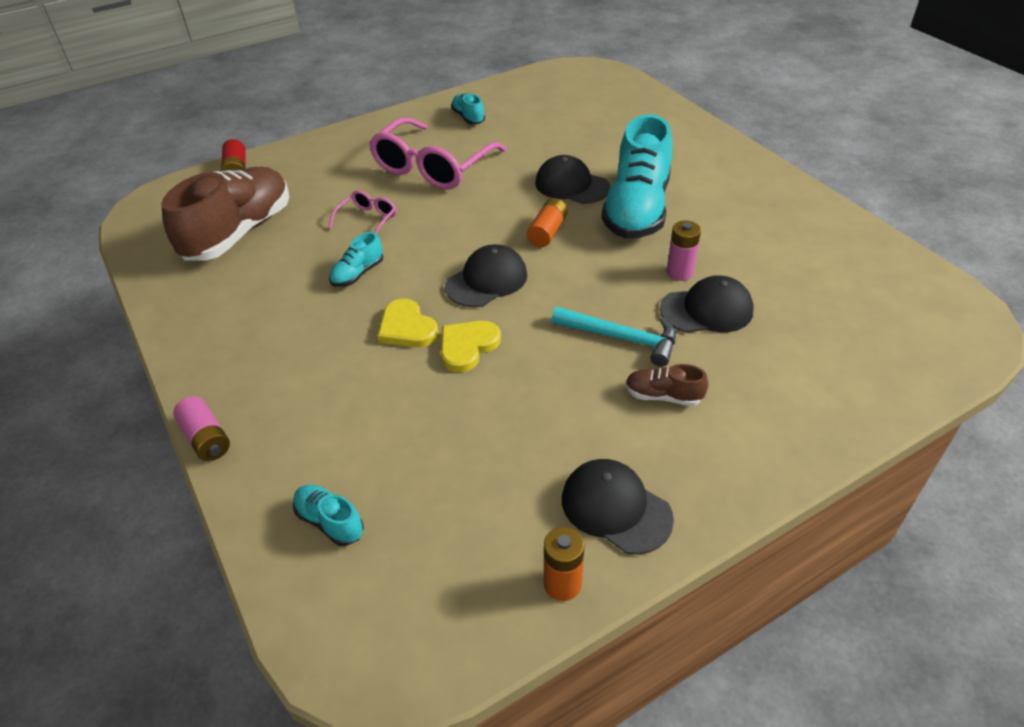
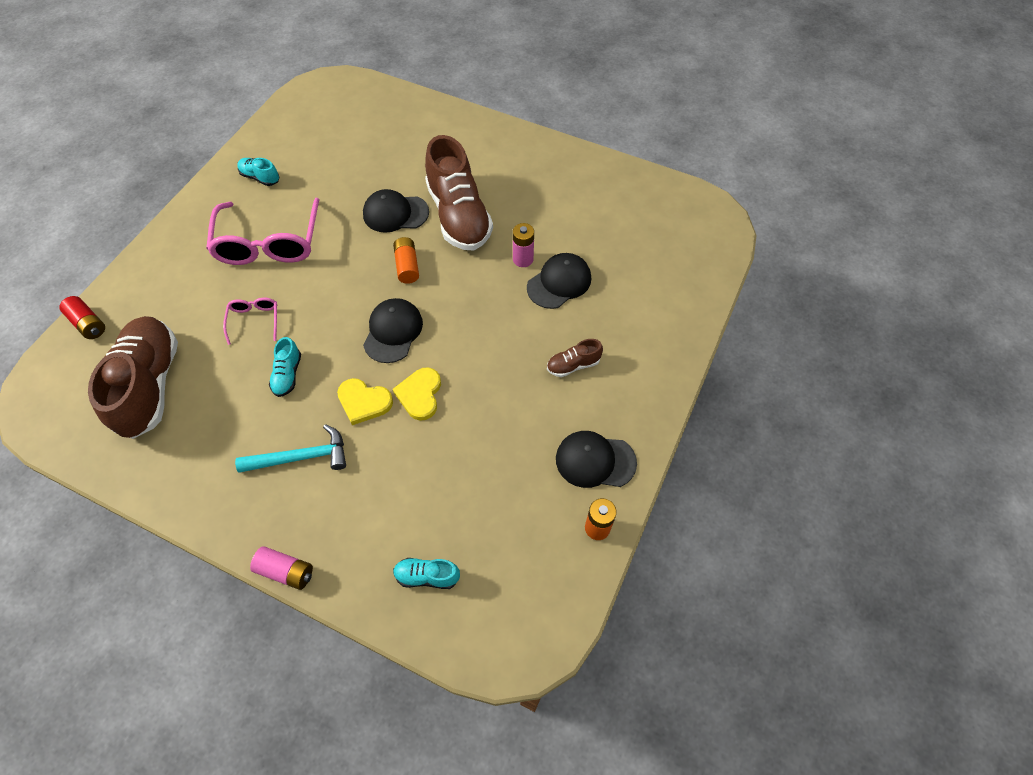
camera: 35 degrees left, 15 degrees up
turquoise hammer [551,307,676,367] -> turquoise hammer moved to [235,424,346,473]
turquoise shoe [601,114,672,239] -> brown shoe [425,135,493,251]

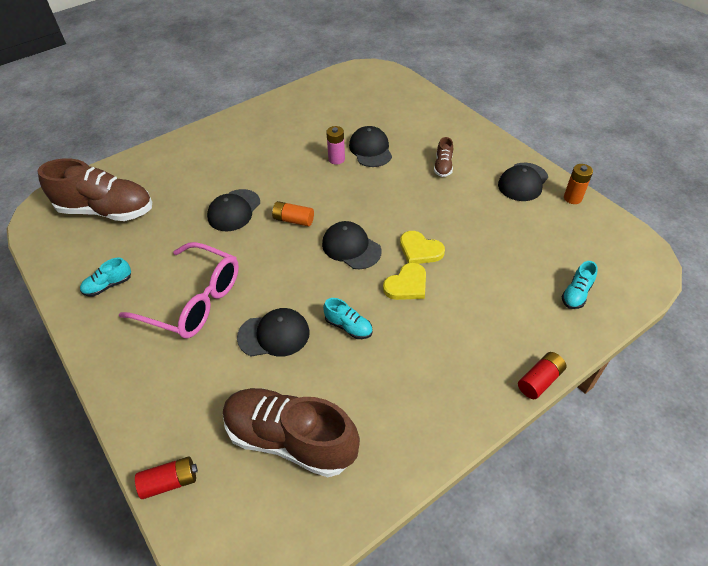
camera: 60 degrees left, 10 degrees down
pink glasses [223,298,277,345] -> black cap [237,308,310,357]
turquoise hammer [235,424,346,473] -> none
pink battery [250,546,313,590] -> red battery [518,352,567,399]
brown shoe [425,135,493,251] -> brown shoe moved to [38,159,152,221]

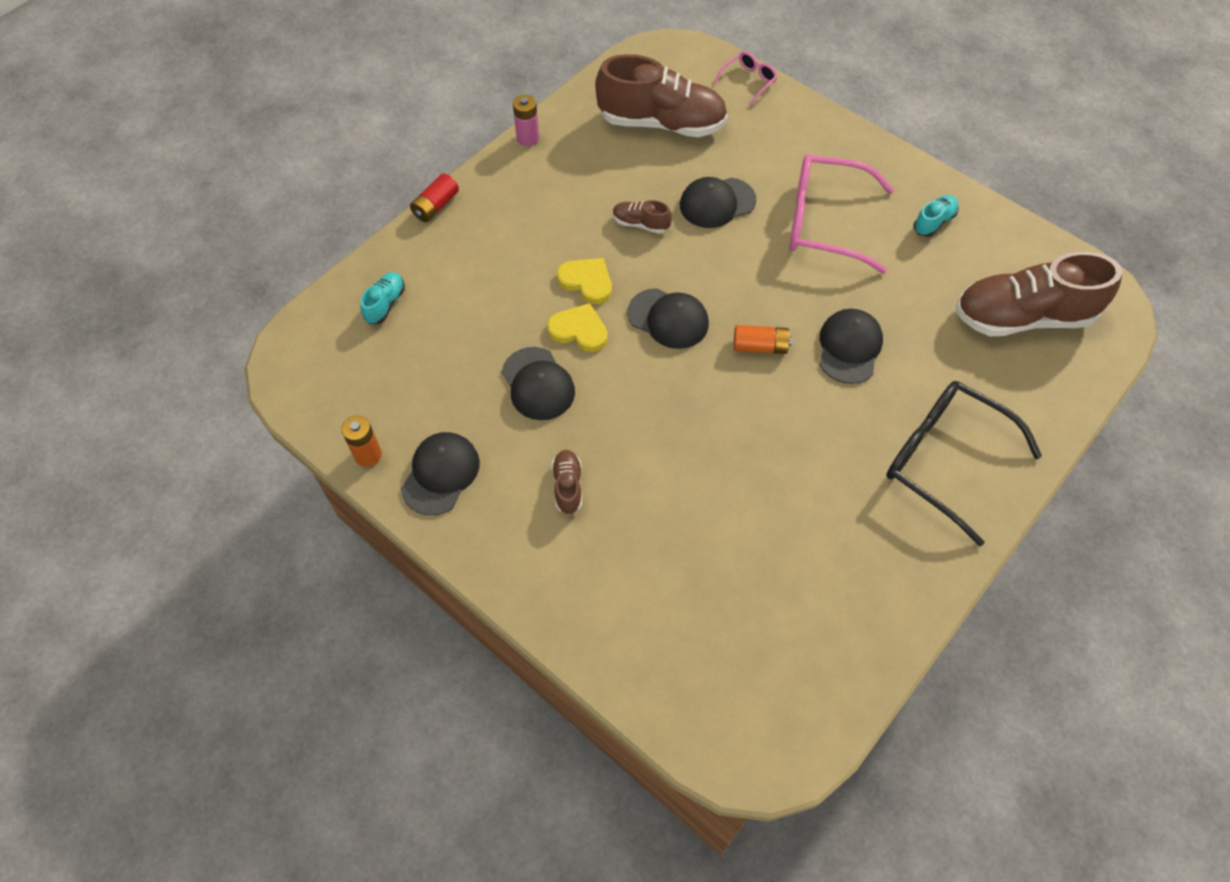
camera: 165 degrees right, 10 degrees up
red battery [135,456,198,499] -> pink glasses [714,51,777,106]
turquoise shoe [323,298,373,339] -> brown shoe [613,200,672,234]
pink battery [326,126,345,165] -> pink battery moved to [513,95,539,146]
black cap [349,126,392,167] -> black cap moved to [502,347,575,420]
yellow heart [383,263,426,300] -> yellow heart turned 90 degrees clockwise [557,258,612,304]
none -> black glasses [886,381,1042,546]

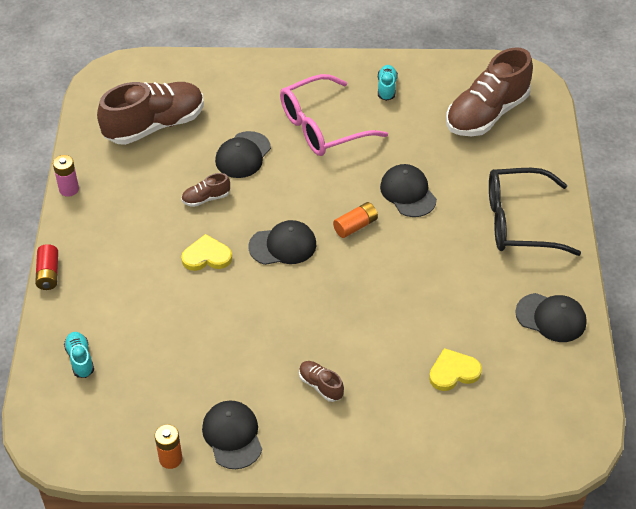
camera: 40 degrees left, 10 degrees down
black cap [502,347,575,420] -> black cap moved to [515,293,587,342]
yellow heart [547,303,608,352] -> yellow heart moved to [429,348,482,391]
pink glasses [714,51,777,106] -> none

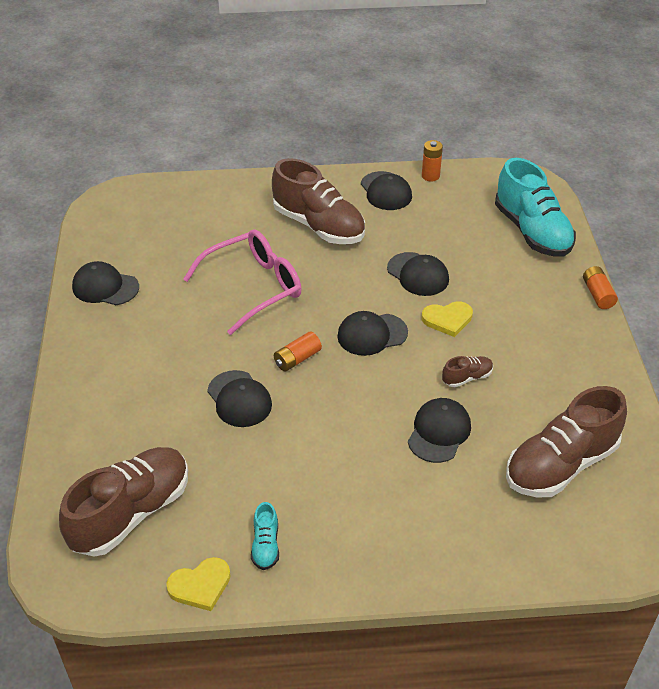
camera: 175 degrees right, 5 degrees down
red battery [35,244,58,290] -> orange battery [583,266,618,309]
pink battery [53,155,79,197] -> none
turquoise shoe [64,332,94,378] -> turquoise shoe [495,158,576,257], size x2.29
pink glasses [280,74,388,156] -> pink glasses moved to [183,229,302,335]
brown shoe [299,361,344,402] -> brown shoe [272,158,365,244], size x2.29
yellow heart [429,348,482,391] -> yellow heart moved to [166,557,230,611]
black glasses [489,168,581,256] -> none
none -> black cap [387,252,449,296]

